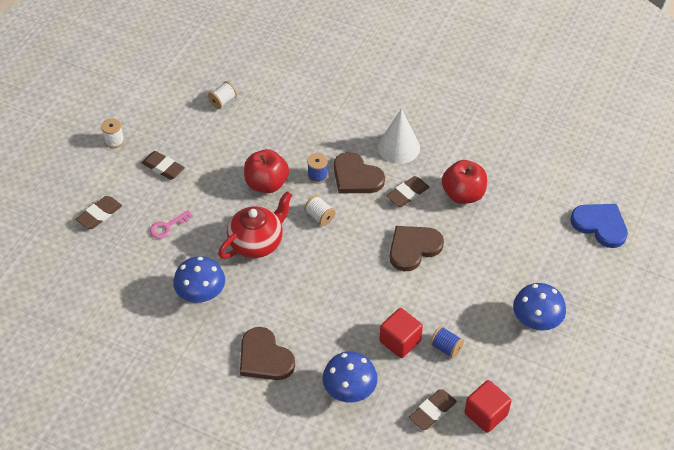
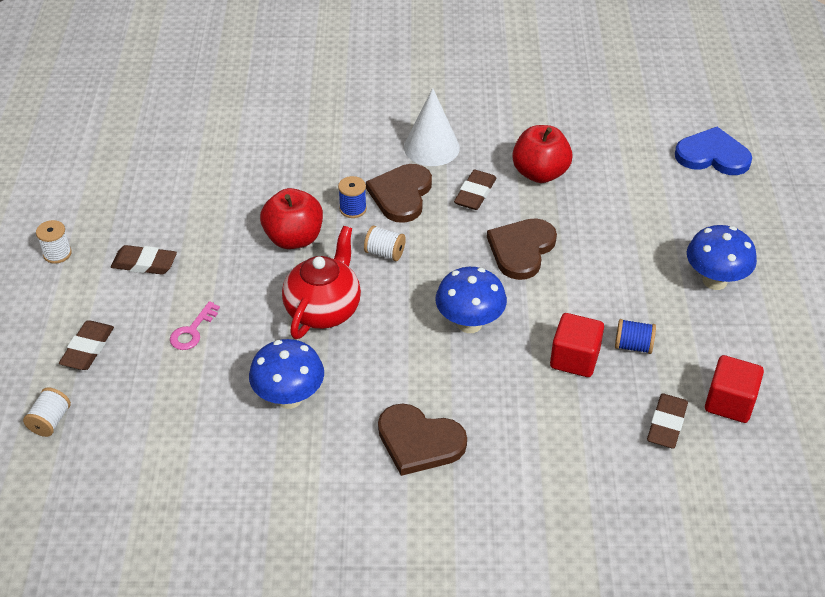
camera: 25 degrees left, 5 degrees down
white spool [208,81,237,109] -> white spool moved to [23,387,71,437]
blue mushroom [322,351,377,403] -> blue mushroom moved to [435,267,507,333]
brown heart [334,152,385,193] -> brown heart turned 90 degrees clockwise [366,164,432,223]

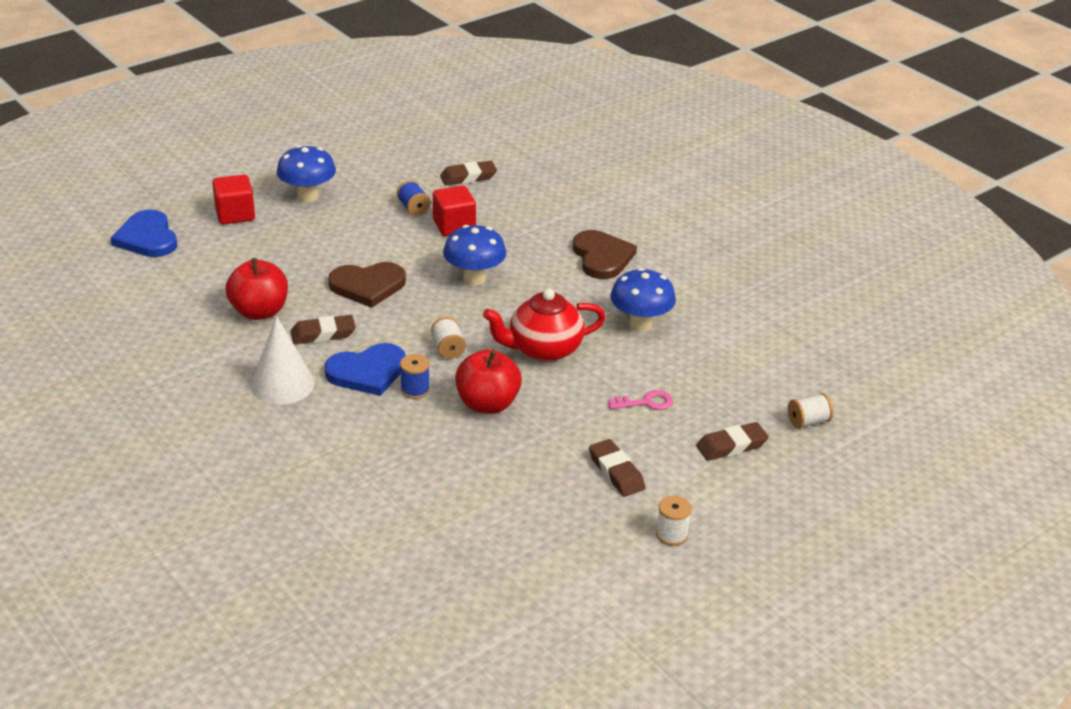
camera: 130 degrees left, 10 degrees down
brown heart [366,164,432,223] -> blue heart [324,343,406,396]
red cube [705,355,764,423] -> red cube moved to [212,175,255,224]

